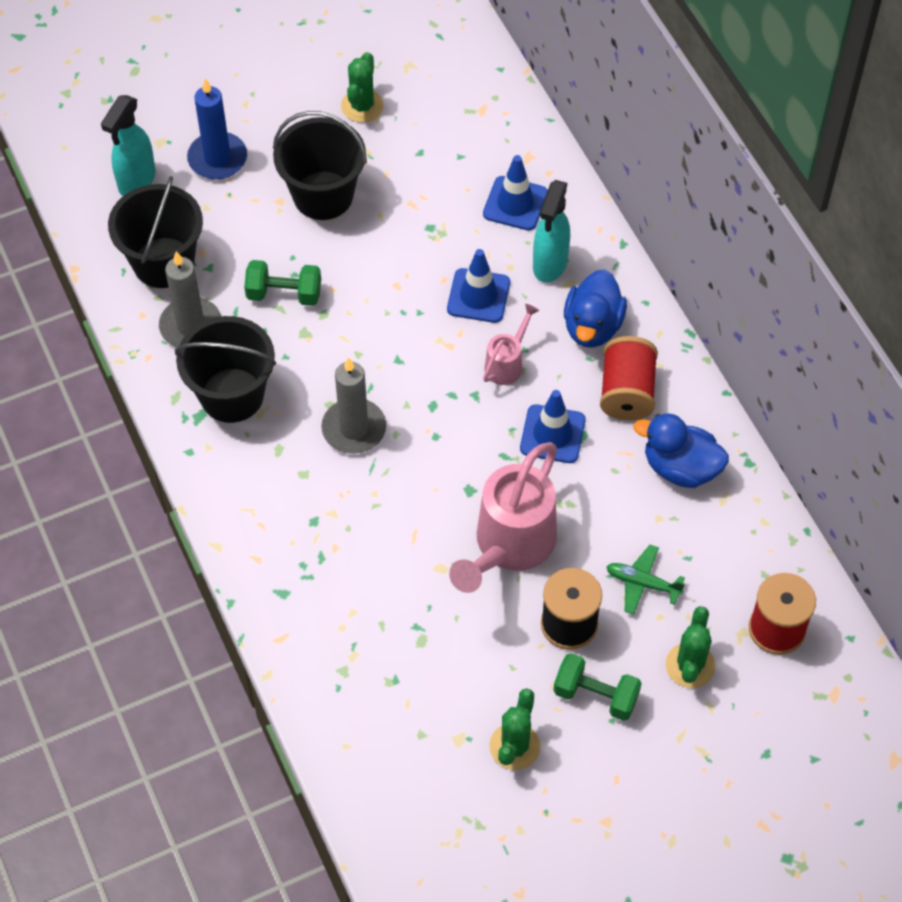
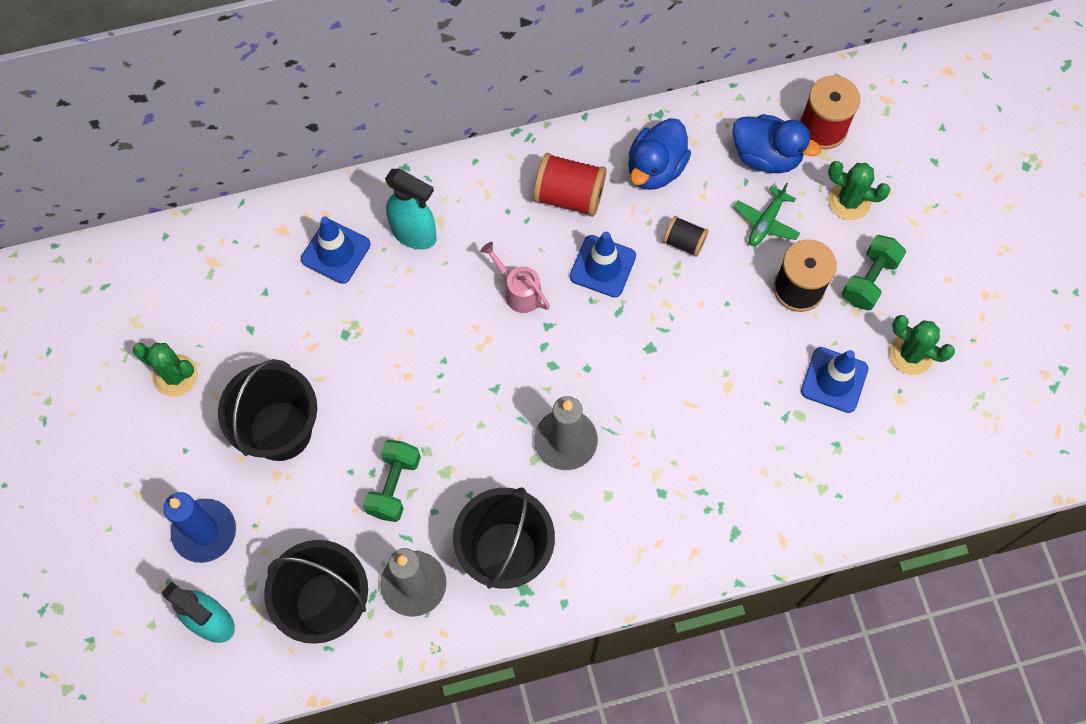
camera: 80 degrees left, 10 degrees up
blue traffic cone [447,249,510,323] -> blue traffic cone moved to [801,347,868,413]
pink watering can [449,442,557,593] -> none
blue duck [564,269,627,348] -> blue duck moved to [732,114,821,174]
none -> black spool [663,216,708,257]

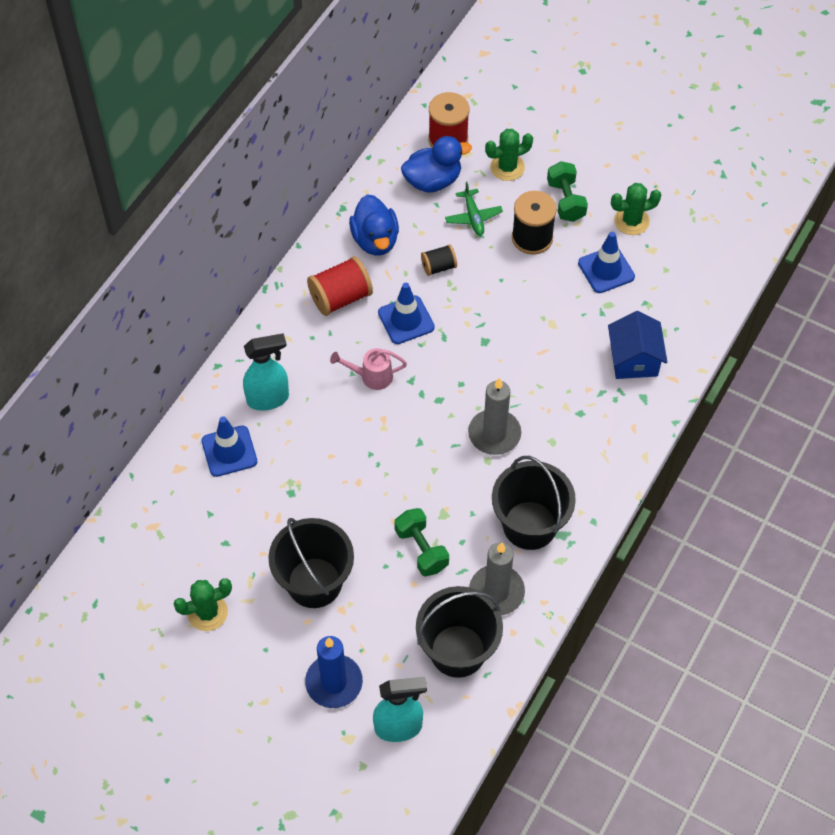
camera: 45 degrees left, 10 degrees down
none -> blue house [608,311,668,379]

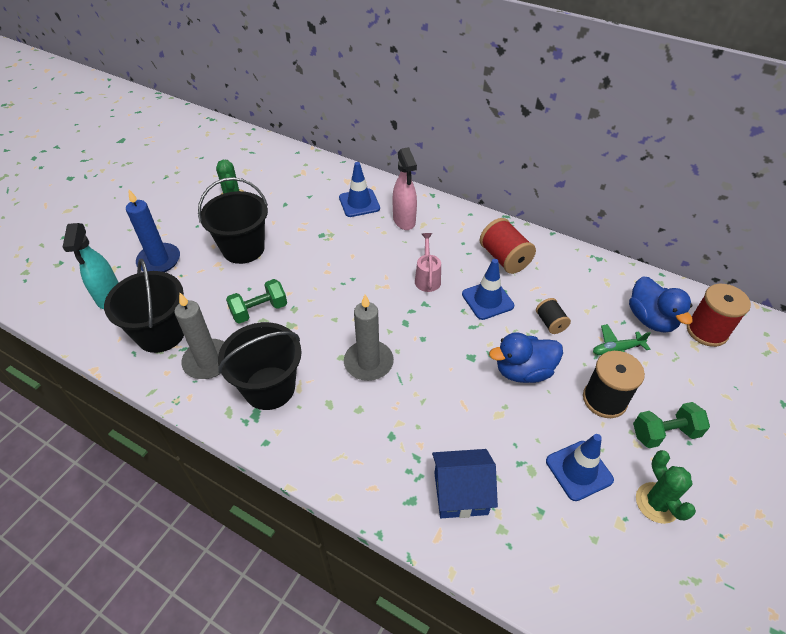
camera: 90 degrees right, 10 degrees down
turquoise spray bottle [243,333,289,411] -> pink spray bottle [393,147,417,230]
blue duck [349,194,399,255] -> blue duck moved to [489,332,563,383]
green cactus [485,129,533,181] -> none

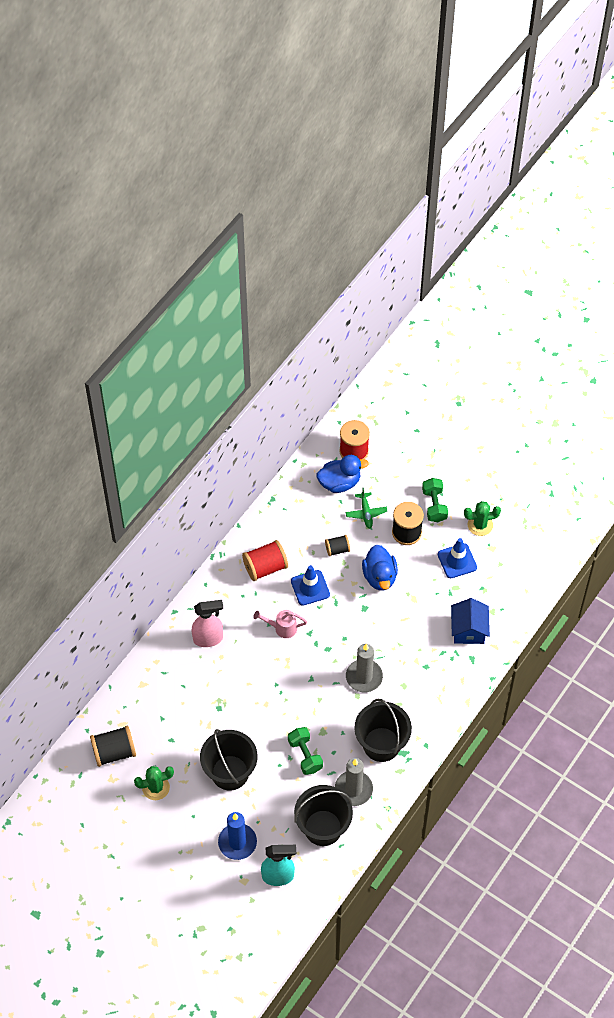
camera: 85 degrees left, 10 degrees up
blue traffic cone [339,162,380,217] -> none
none -> black spool [90,726,136,767]

